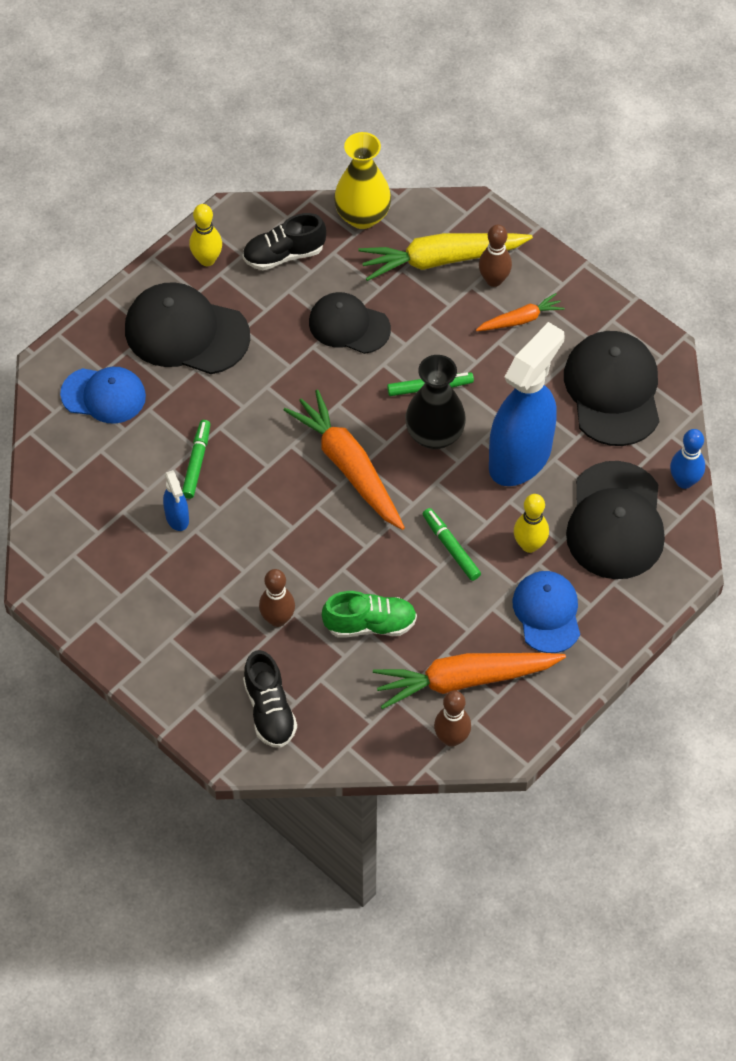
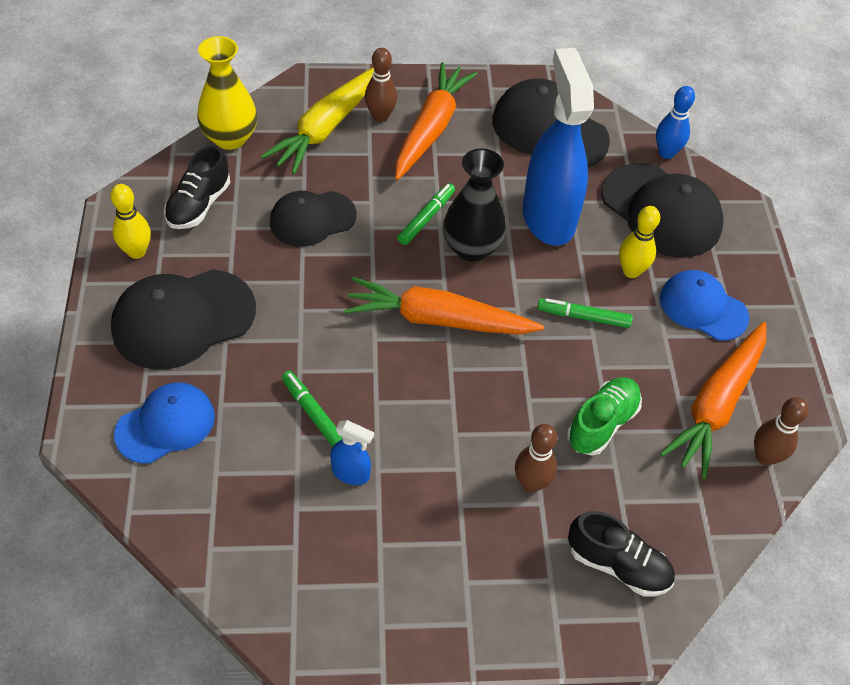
camera: 50 degrees left, 5 degrees down
orange carrot [476,293,565,331] -> orange carrot [395,62,477,180], size x1.90

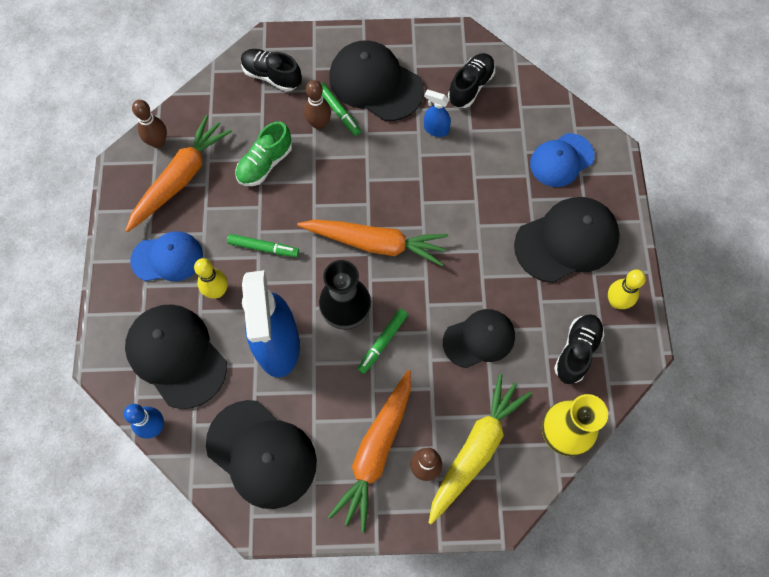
camera: 175 degrees left, 15 degrees up
green marker [282,371,342,447] -> green marker moved to [320,83,361,136]
blue cap [660,270,749,341] -> blue cap turned 45 degrees counterclockwise [130,231,203,281]
none -> black cap [329,40,424,121]
none -> black shoe [448,53,495,108]

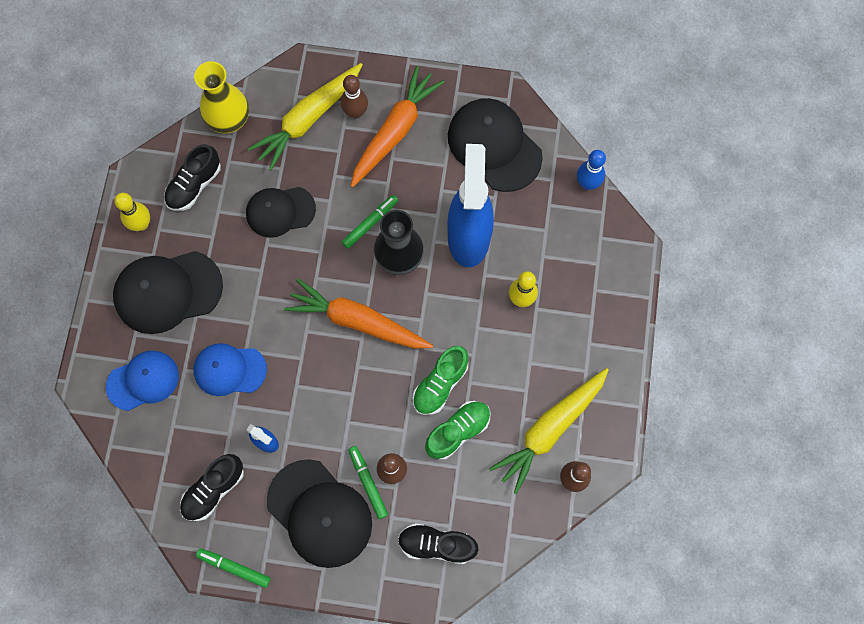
camera: 170 degrees left, 5 degrees up
orange carrot [125,115,232,232] -> yellow carrot [489,368,609,494]
black cap [125,304,227,409] -> none
blue cap [130,231,203,281] -> blue cap moved to [193,343,267,396]
green marker [227,234,299,257] -> green marker moved to [196,548,271,588]
black shoe [241,49,302,92] -> black shoe turned 150 degrees clockwise [398,523,479,564]
none -> green shoe [412,346,468,415]

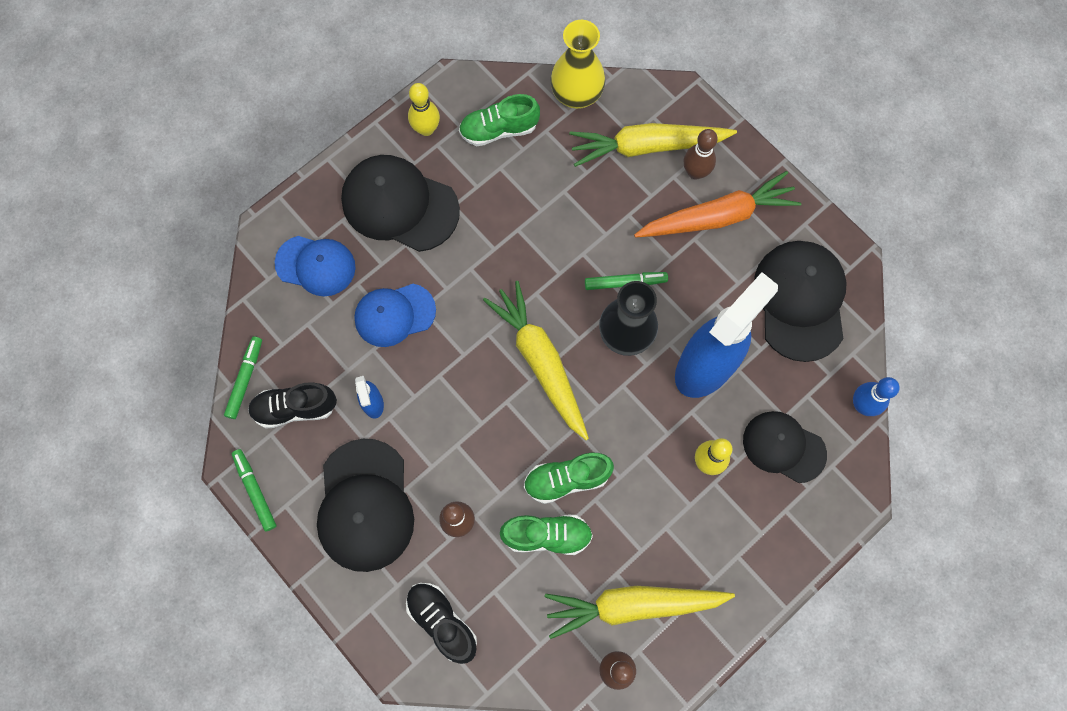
camera: 40 degrees right, 0 degrees up
black shoe [164,144,221,211] -> green shoe [459,94,540,146]
blue cap [193,343,267,396] -> blue cap turned 60 degrees counterclockwise [354,284,436,347]
black cap [246,187,316,238] -> black cap moved to [743,411,827,483]
orange carrot [284,279,433,348] -> yellow carrot [483,281,589,440]
green marker [348,446,388,519] -> green marker moved to [224,336,262,419]

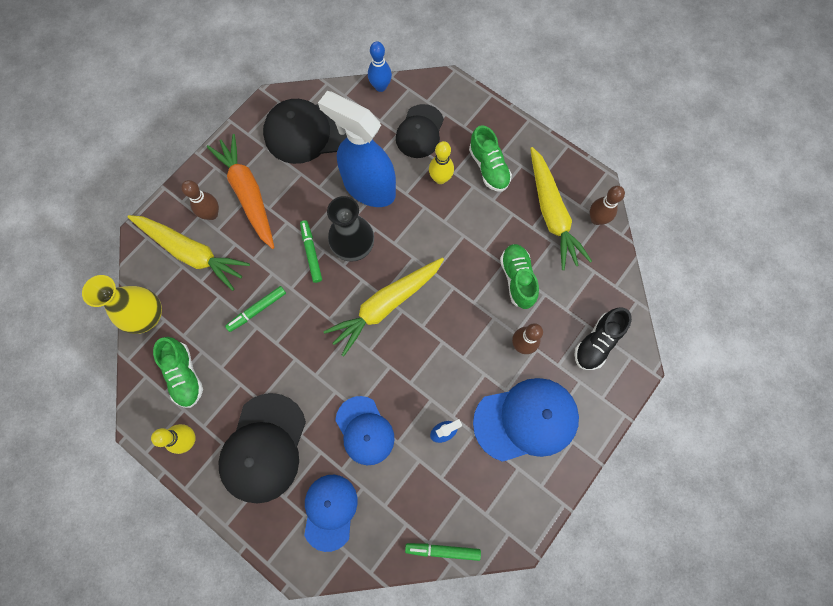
camera: 100 degrees left, 0 degrees up
green marker [232,449,276,531] -> green marker moved to [225,286,286,332]
black shoe [248,382,337,429] -> none
black cap [317,439,414,572] -> blue cap [473,378,579,462]
green shoe [524,452,614,504] -> green shoe moved to [469,125,512,191]
yellow carrot [569,123,737,167] -> yellow carrot turned 45 degrees counterclockwise [127,215,250,291]

